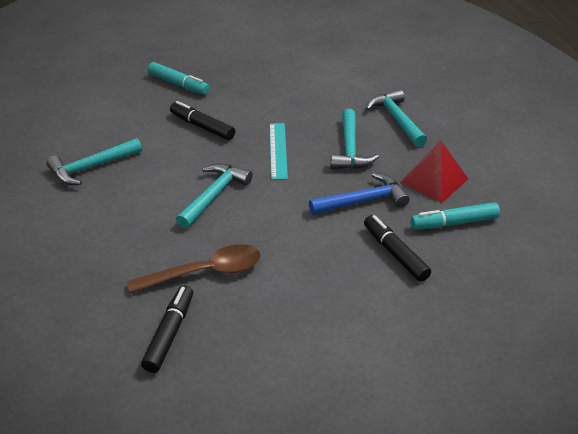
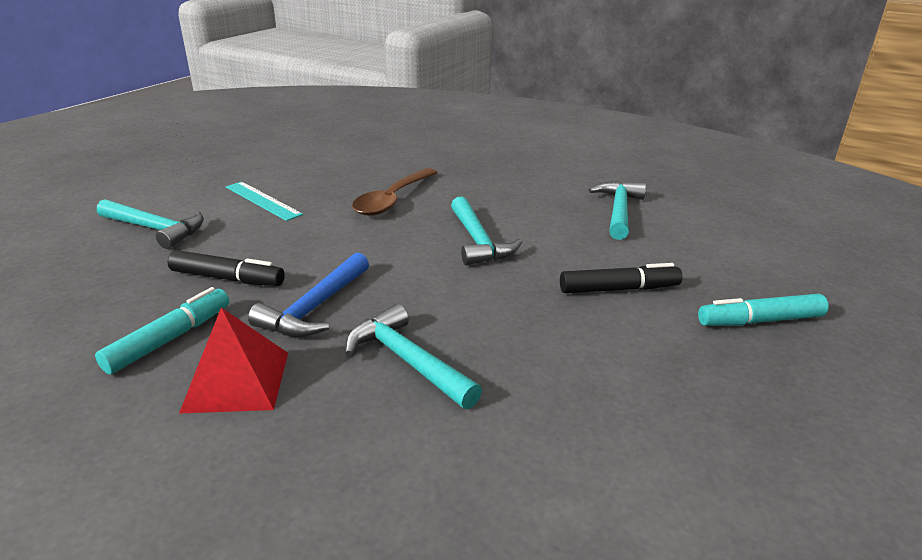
camera: 135 degrees right, 10 degrees down
black marker [141,286,193,373] -> none
turquoise ruler [270,123,288,180] -> turquoise ruler moved to [226,182,303,221]
turquoise hammer [366,89,427,147] -> turquoise hammer moved to [97,199,204,249]

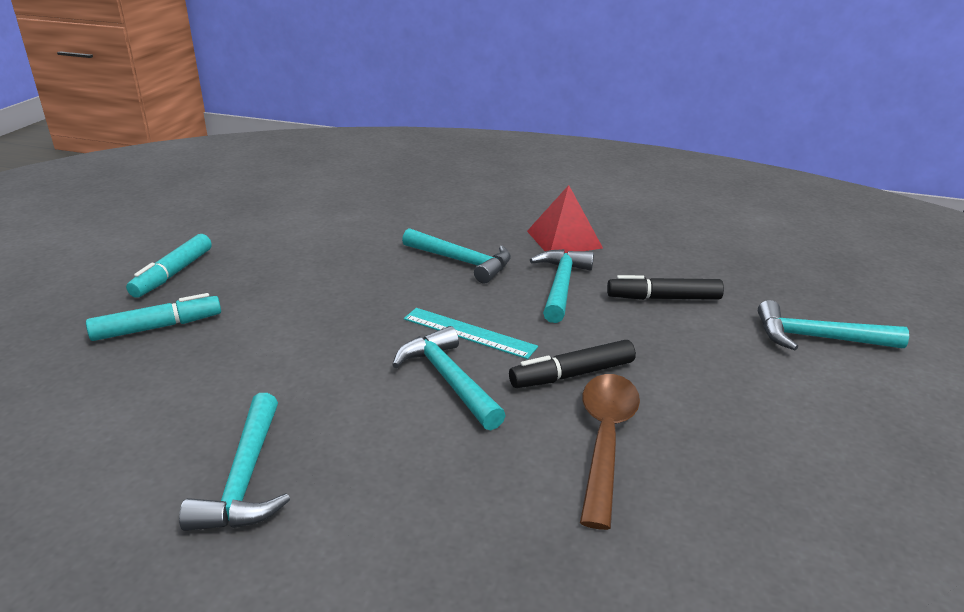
camera: 165 degrees right, 0 degrees up
turquoise marker [95,287,229,375] -> turquoise marker moved to [126,234,212,298]
turquoise ruler [226,182,303,221] -> turquoise ruler moved to [404,308,538,359]
blue hammer [248,253,369,337] -> turquoise hammer [530,249,594,323]
black marker [560,263,682,293] -> black marker moved to [509,340,636,388]

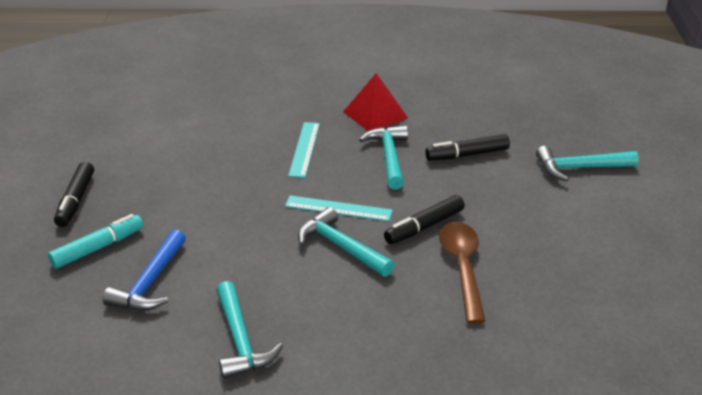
camera: 15 degrees left, 5 degrees up
turquoise marker [126,234,212,298] -> black marker [54,162,94,227]
turquoise hammer [402,228,511,284] -> turquoise ruler [288,122,320,178]
none -> blue hammer [103,229,186,311]

